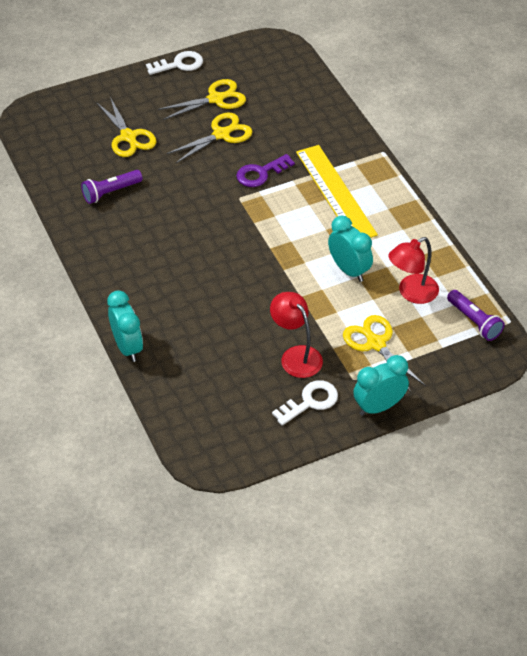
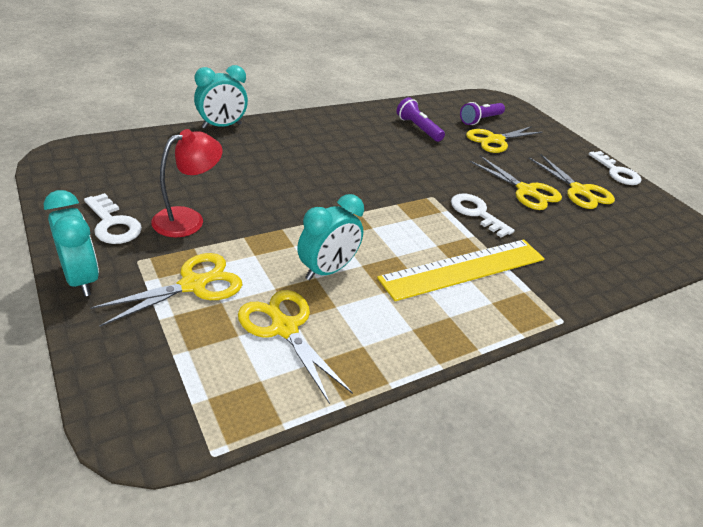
camera: 80 degrees right, 10 degrees down
purple key [236,154,295,187] -> white key [451,194,515,238]
red lamp [389,237,439,304] -> yellow scissors [238,290,353,404]
purple flashlight [447,290,505,341] -> purple flashlight moved to [460,102,505,125]

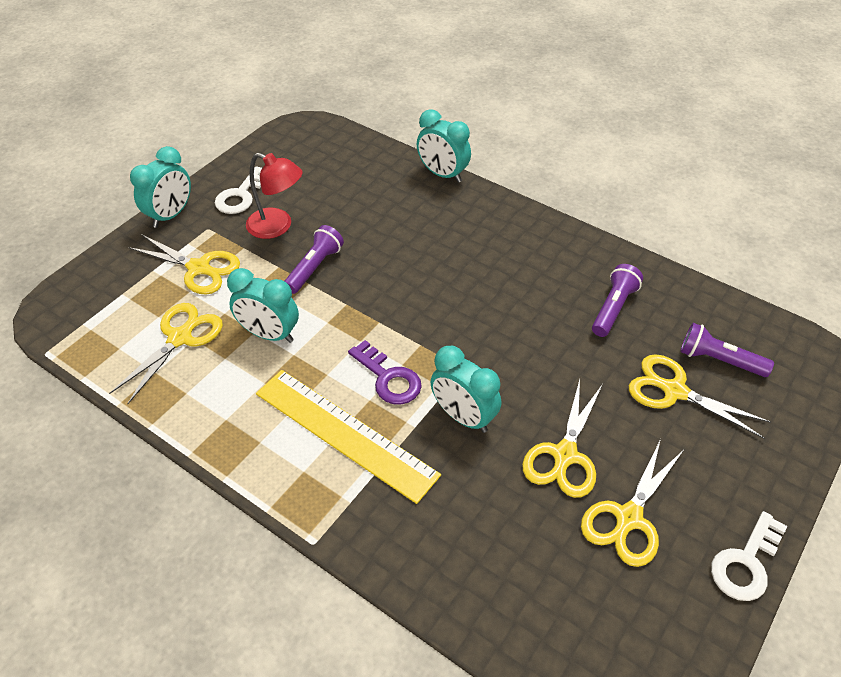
camera: 70 degrees right, 10 degrees up
white key [451,194,515,238] -> turquoise clock [430,346,501,433]
none -> purple flashlight [285,225,344,294]
none -> purple key [348,340,422,405]

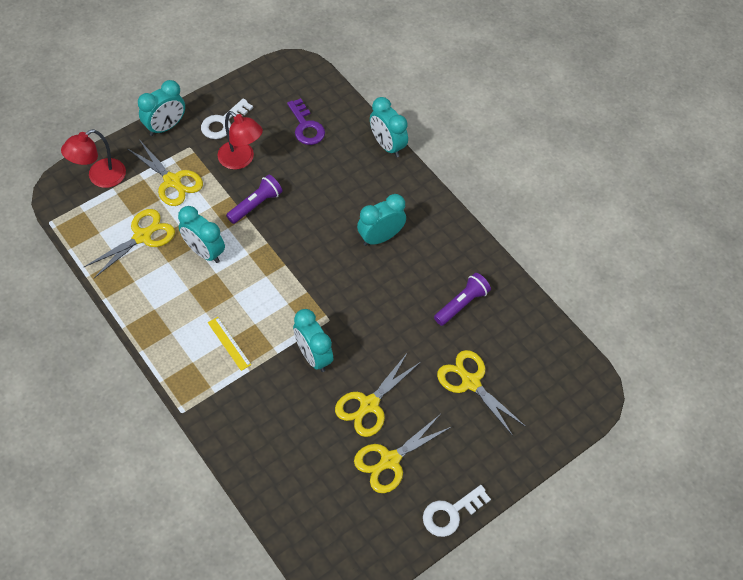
camera: 15 degrees right, 10 degrees up
yellow ruler [256,370,441,504] -> yellow ruler [208,317,251,371], size x0.44
purple key [348,340,422,405] -> purple key moved to [287,98,325,145]
purple flashlight [680,323,774,377] -> none
none -> red lamp [61,129,126,188]
none -> turquoise clock [357,194,406,246]

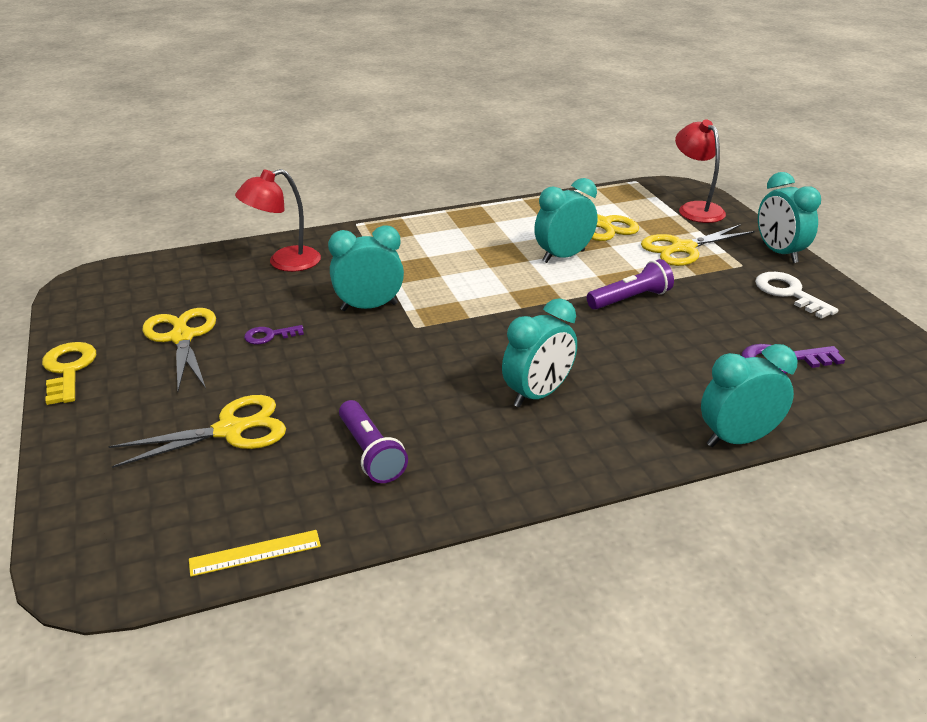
camera: 110 degrees right, 25 degrees down
yellow ruler [208,317,251,371] -> yellow ruler moved to [189,530,321,577]
red lamp [218,111,263,170] -> red lamp moved to [235,169,321,272]
purple flashlight [226,174,283,224] -> purple flashlight turned 90 degrees counterclockwise [587,259,674,310]
yellow scissors [335,352,421,437] -> purple key [244,325,304,344]
turquoise clock [357,194,406,246] -> turquoise clock turned 60 degrees clockwise [502,298,577,408]
white key [423,485,491,537] -> yellow key [42,342,96,405]

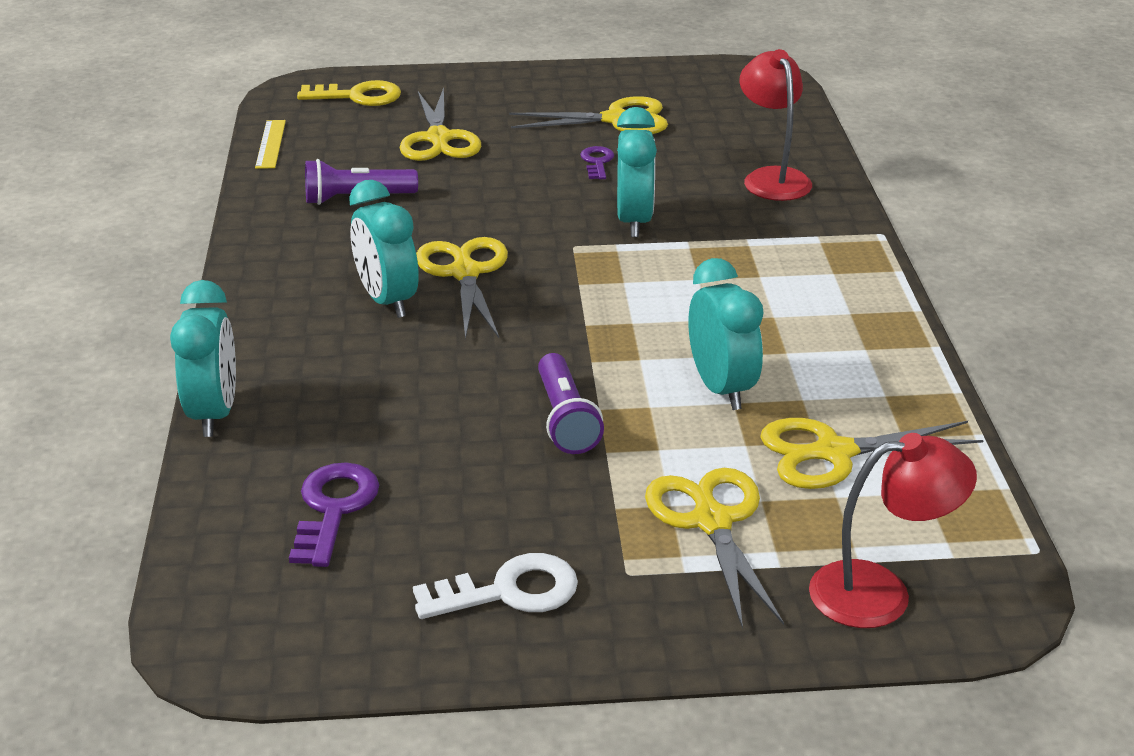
camera: 105 degrees right, 0 degrees up
yellow key [42,342,96,405] -> yellow key moved to [297,80,401,106]
turquoise clock [758,172,821,263] -> none
none -> yellow scissors [416,237,508,339]

